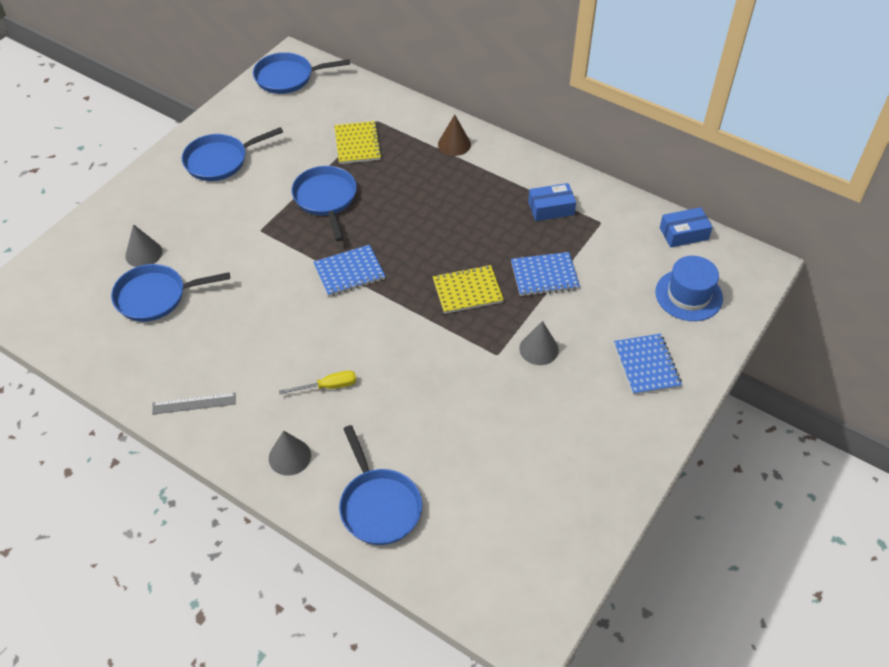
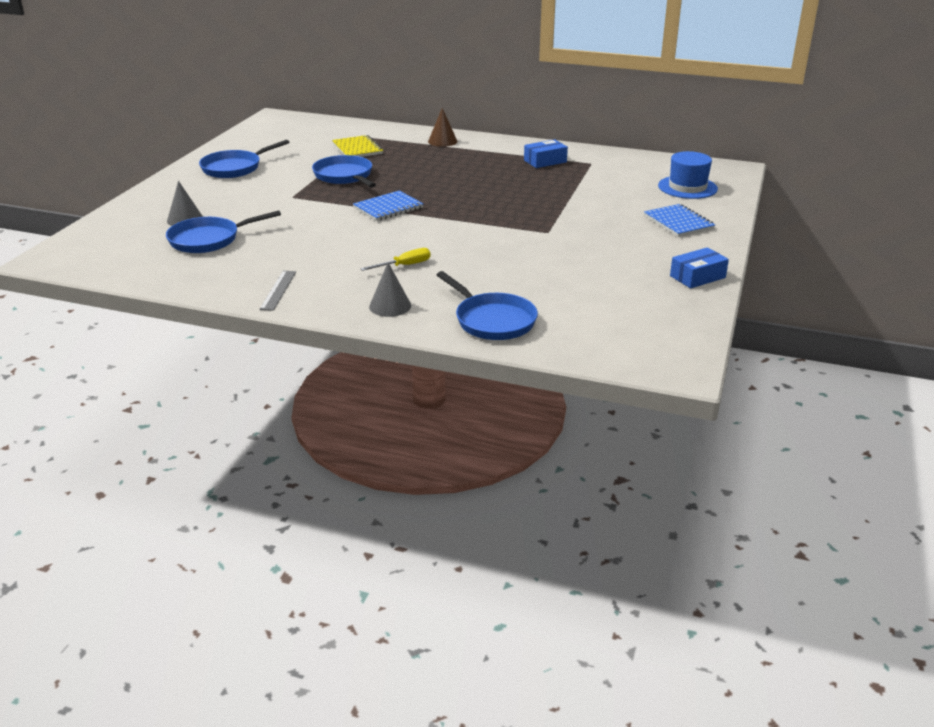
camera: 15 degrees left, 20 degrees down
grey ruler [152,393,236,414] -> grey ruler turned 60 degrees counterclockwise [259,271,296,311]
blue pan [253,52,350,94] -> none
yellow notebook [433,265,504,314] -> none
blue notebook [511,252,580,296] -> none
grey cone [519,321,559,365] -> none
blue box [660,207,713,248] -> blue box moved to [670,247,729,288]

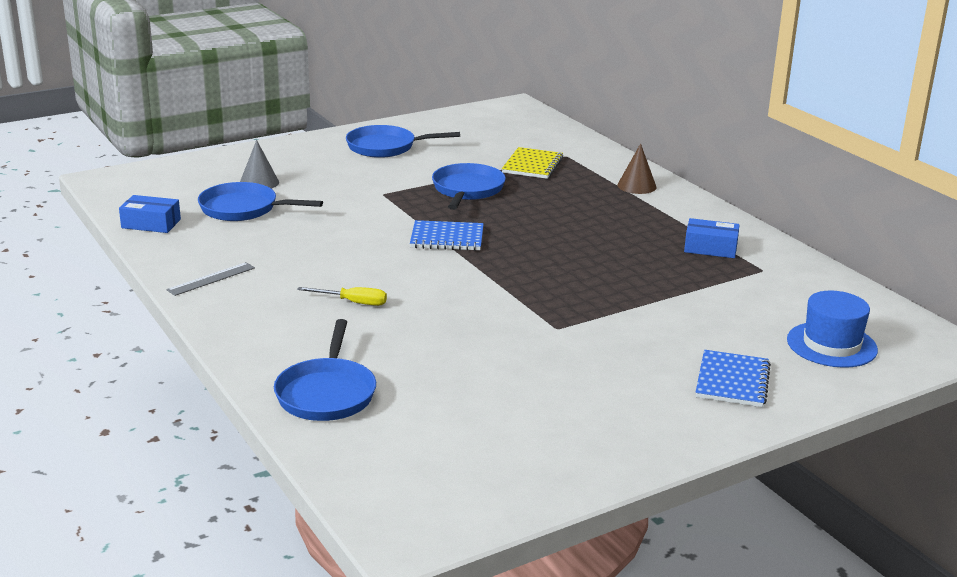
camera: 40 degrees right, 5 degrees down
grey cone [369,263,411,317] -> none
blue box [670,247,729,288] -> blue box moved to [119,195,181,233]

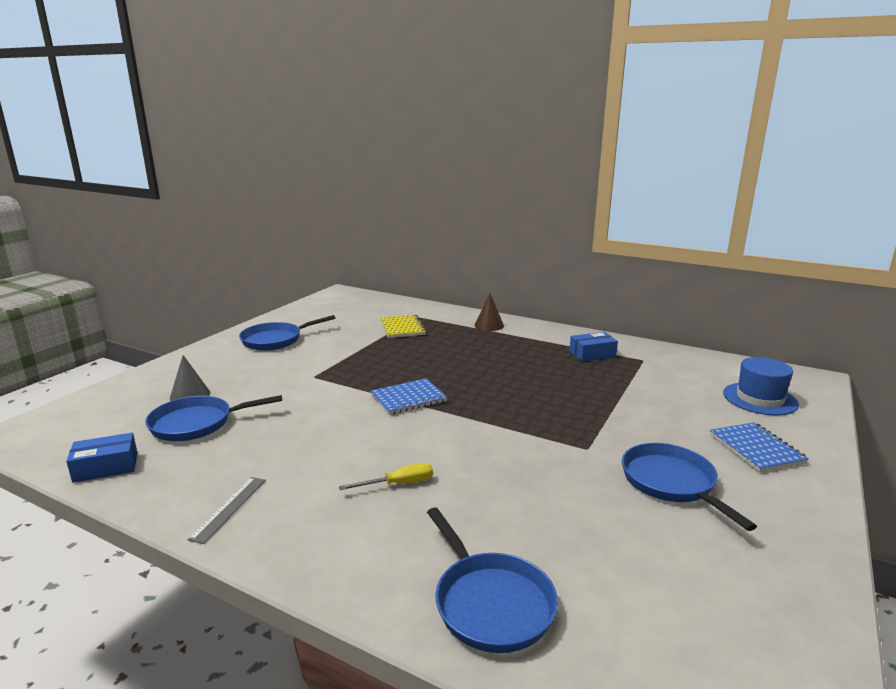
camera: 30 degrees left, 5 degrees down
blue pan [432,163,506,210] -> blue pan moved to [622,443,757,531]

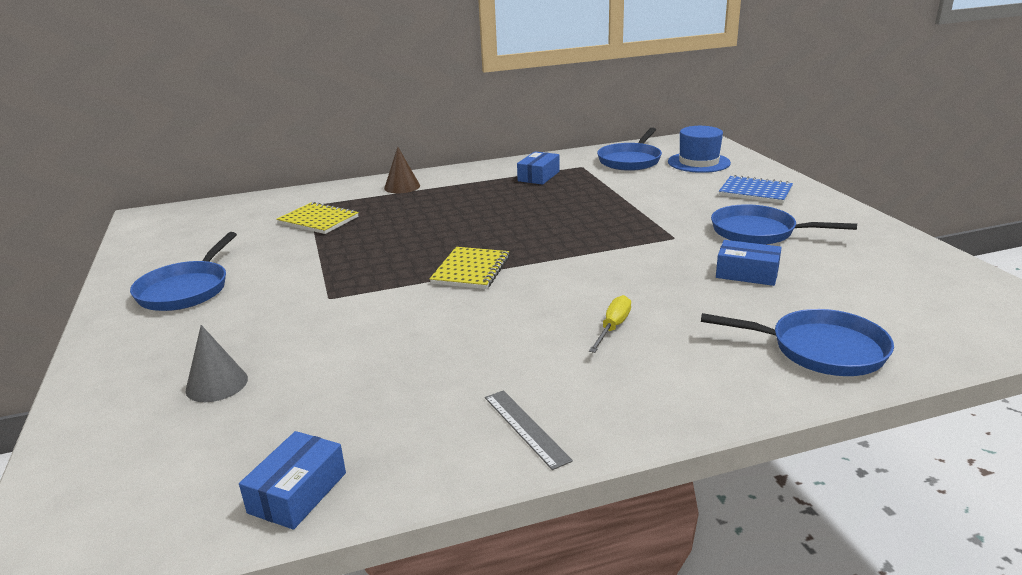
camera: 45 degrees left, 5 degrees up
blue pan [145,395,282,441] -> blue pan moved to [597,127,662,171]
blue notebook [370,378,447,415] -> yellow notebook [430,247,510,289]
none -> blue box [716,240,782,286]

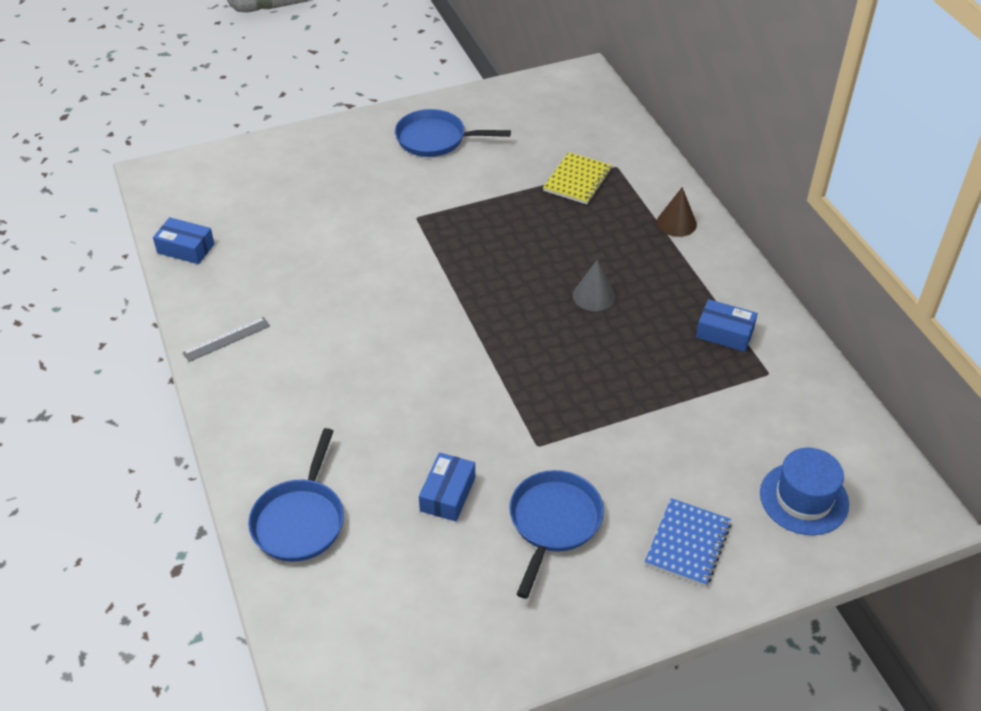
camera: 85 degrees right, 20 degrees up
grey cone [185,325,248,402] -> grey cone moved to [573,260,615,311]
yellow notebook [430,247,510,289] -> none
yellow screwdriver [589,295,631,353] -> none
blue pan [597,127,662,171] -> none

